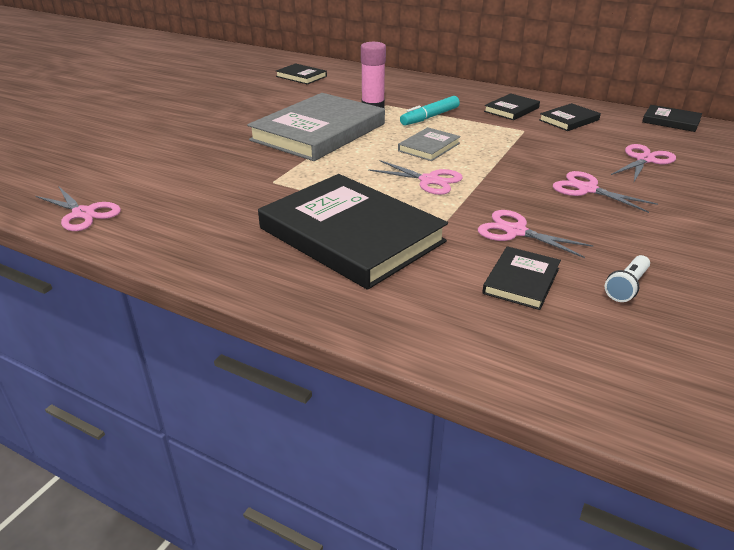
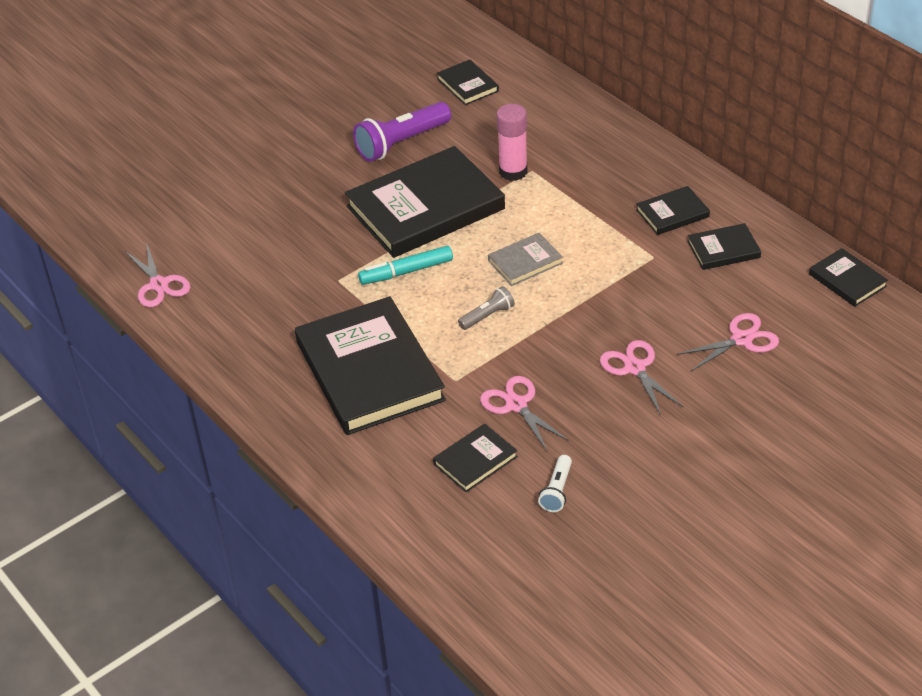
camera: 25 degrees right, 10 degrees up
grey book [247,93,385,161] -> black book [345,146,505,258]
pink scissors [368,160,463,195] -> grey flashlight [458,286,515,330]
turquoise marker [400,96,460,125] -> turquoise marker moved to [358,246,453,285]
white flashlight [605,255,650,302] -> white flashlight turned 45 degrees counterclockwise [538,455,572,512]
none -> purple flashlight [353,102,451,162]

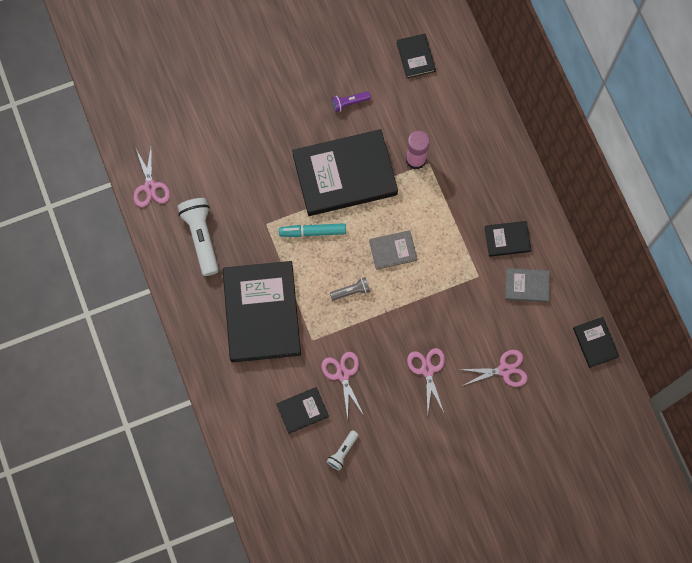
camera: 15 degrees right, 30 degrees up
purple flashlight [353,102,451,162] -> purple flashlight [332,91,371,112], size x0.52
black book [687,223,761,270] -> grey book [505,268,550,302]
none -> white flashlight [178,198,219,276]

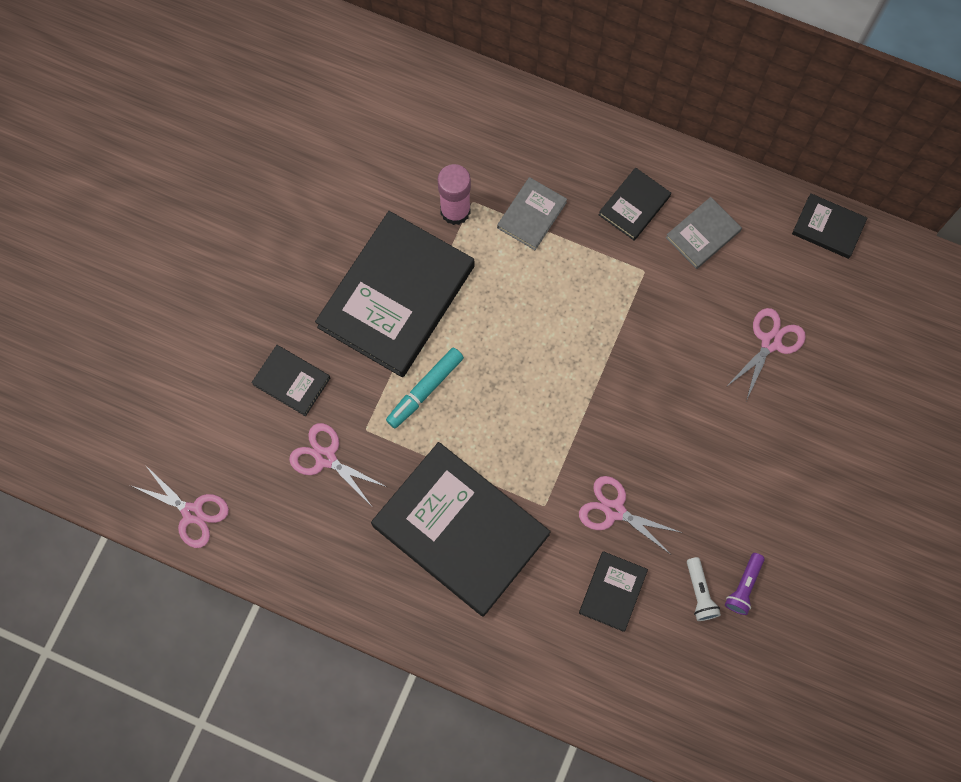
camera: 45 degrees left, 0 degrees up
white flashlight [178,198,219,276] -> none
grey flashlight [330,277,370,301] -> none
purple flashlight [332,91,371,112] -> purple flashlight moved to [725,553,765,615]
grey book [369,230,417,270] -> grey book moved to [497,177,567,250]
black book [396,34,436,78] -> black book moved to [251,345,330,416]
pink scissors [407,348,445,416] -> pink scissors moved to [289,423,387,505]

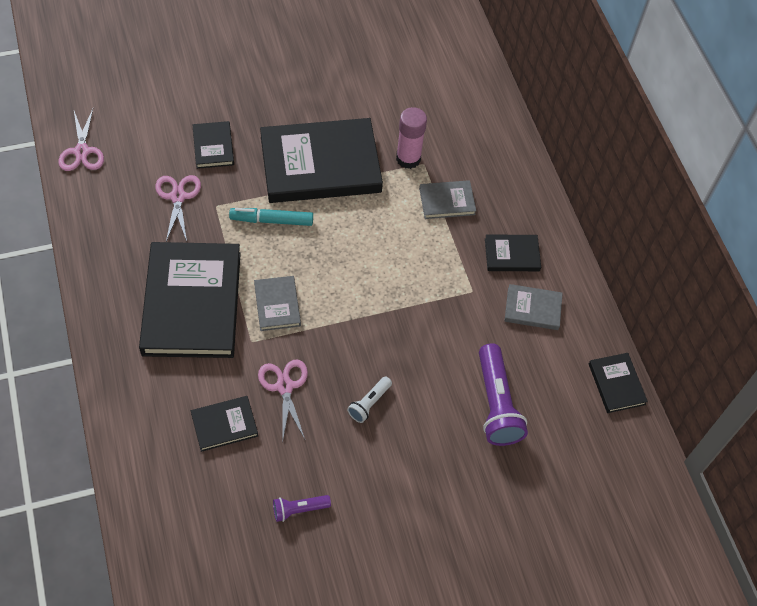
camera: 45 degrees right, 15 degrees down
white flashlight [687,557,721,621] -> white flashlight moved to [347,377,392,423]
pink scissors [725,308,806,401] -> purple flashlight [479,343,528,446]
none -> grey book [254,276,301,331]

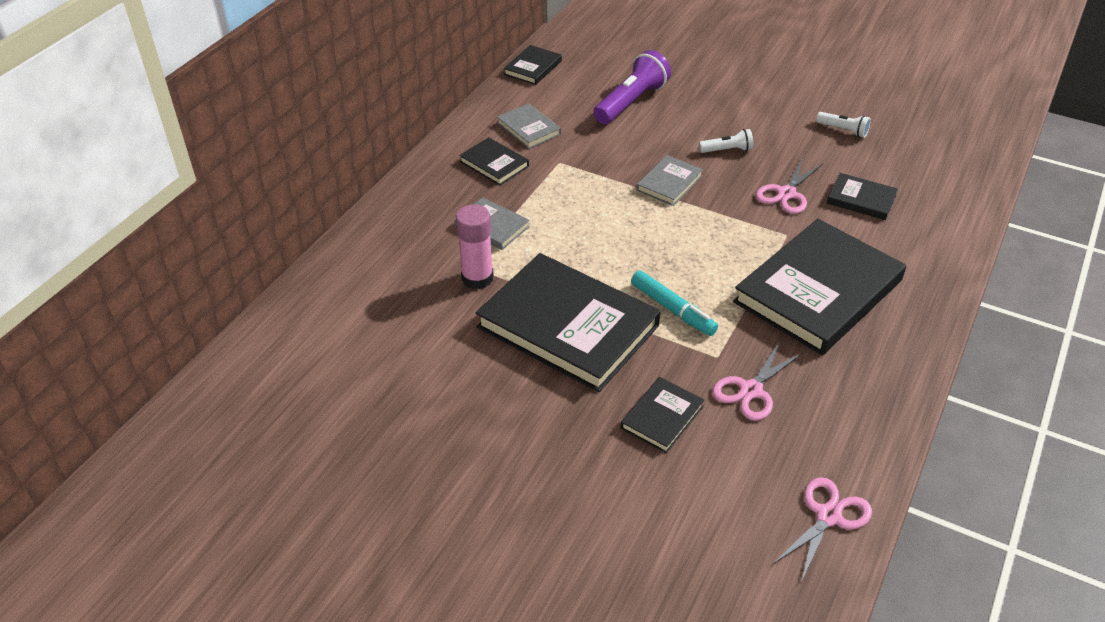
camera: 130 degrees left, 15 degrees down
grey book [254,276,301,331] -> grey book moved to [637,155,703,206]
purple flashlight [273,495,331,522] -> white flashlight [816,112,871,138]

